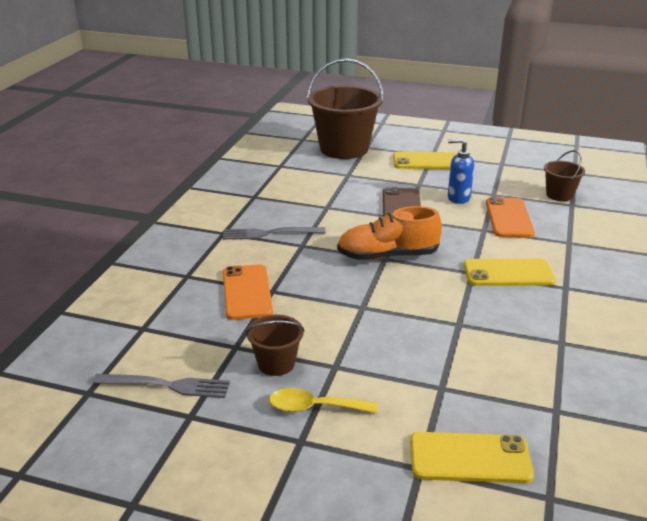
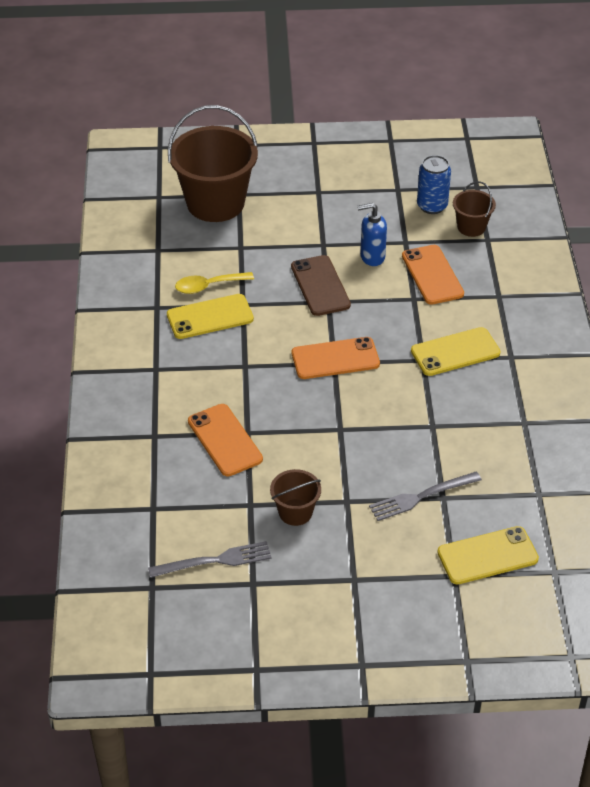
camera: 20 degrees left, 15 degrees up
grey fork [223,227,325,240] -> grey fork moved to [369,471,482,521]
yellow spoon [269,388,378,413] -> yellow spoon moved to [175,272,254,294]
orange shoe [337,206,442,260] -> orange phone [292,337,380,379]
yellow phone [393,152,457,169] -> yellow phone moved to [167,294,254,339]
none -> blue can [417,155,451,214]

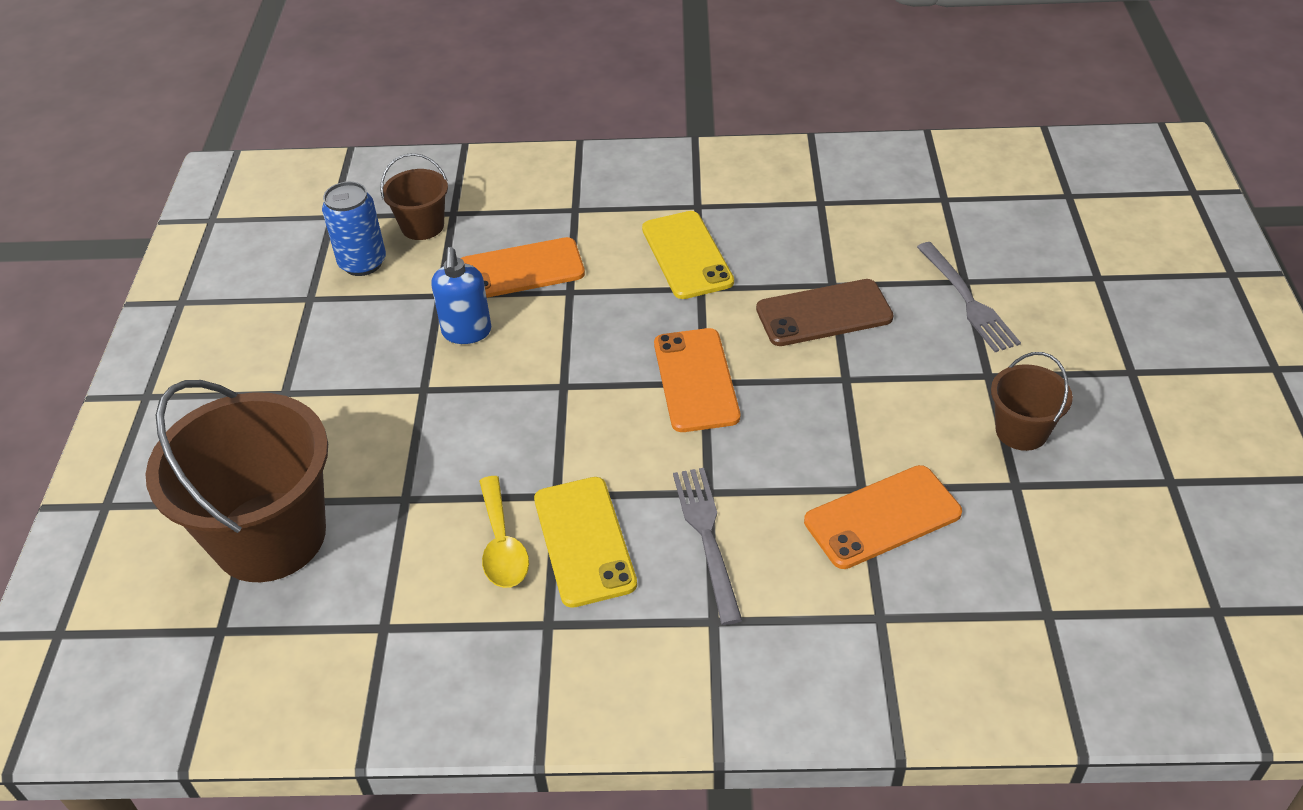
camera: 85 degrees left, 0 degrees up
grey fork [148,541,272,578] -> grey fork moved to [673,468,742,625]
brown phone [291,255,351,316] -> brown phone moved to [756,279,894,346]
yellow phone [437,526,539,585] -> none

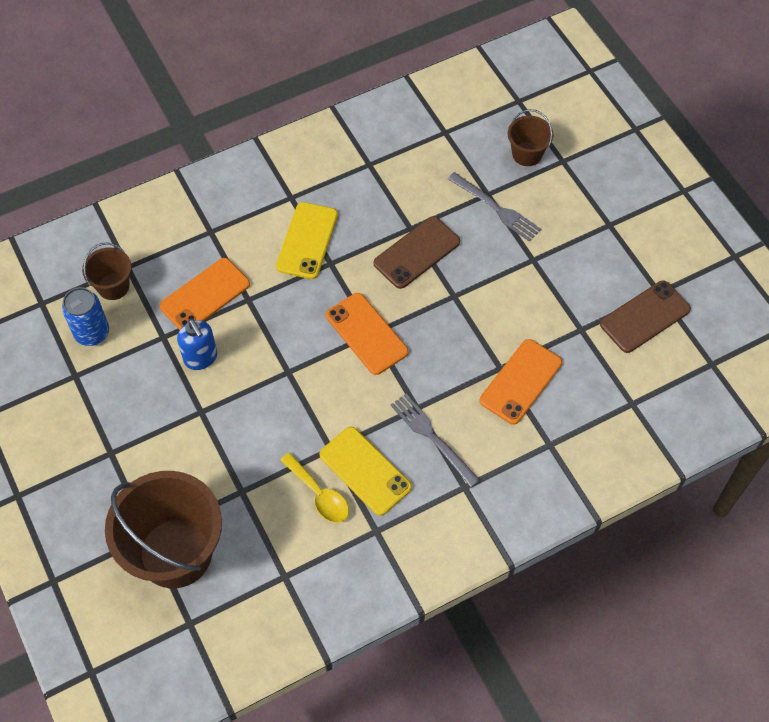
camera: 30 degrees left, 15 degrees up
yellow phone [642,211,734,299] -> yellow phone turned 60 degrees clockwise [276,202,338,279]
brown bucket [991,352,1073,451] -> brown bucket moved to [508,109,553,166]
none -> brown phone [600,281,691,353]

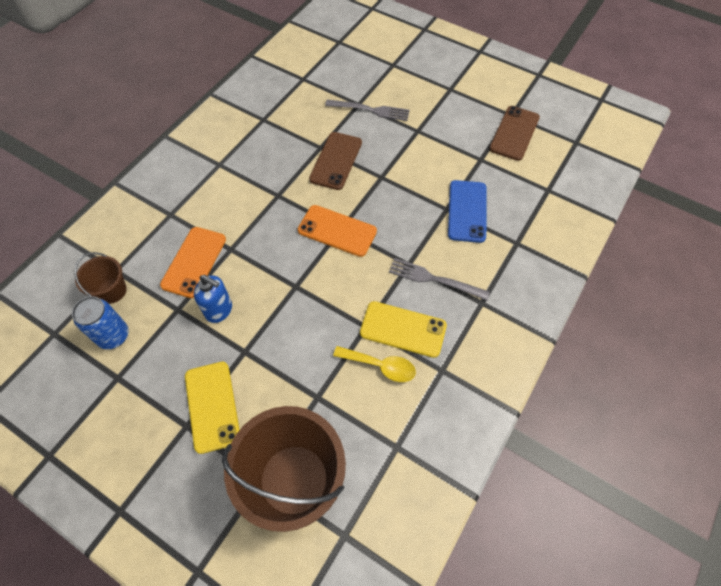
camera: 30 degrees left, 0 degrees up
yellow phone [276,202,338,279] -> yellow phone moved to [185,362,240,454]
orange phone [480,339,562,425] -> blue phone [448,180,486,243]
brown bucket [508,109,553,166] -> none

